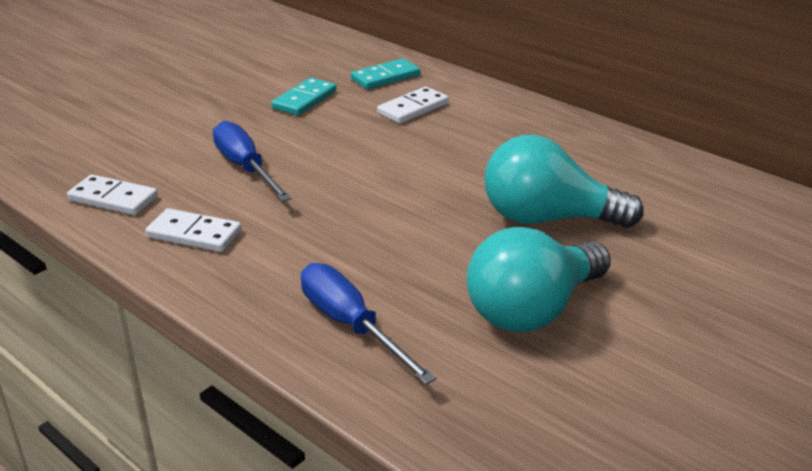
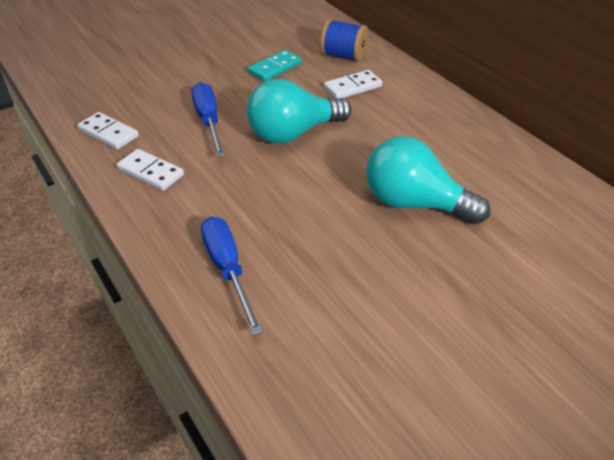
camera: 15 degrees right, 10 degrees up
turquoise domino [351,58,420,89] -> blue spool [320,19,368,62]
turquoise light bulb [467,227,611,333] -> turquoise light bulb moved to [247,79,351,143]

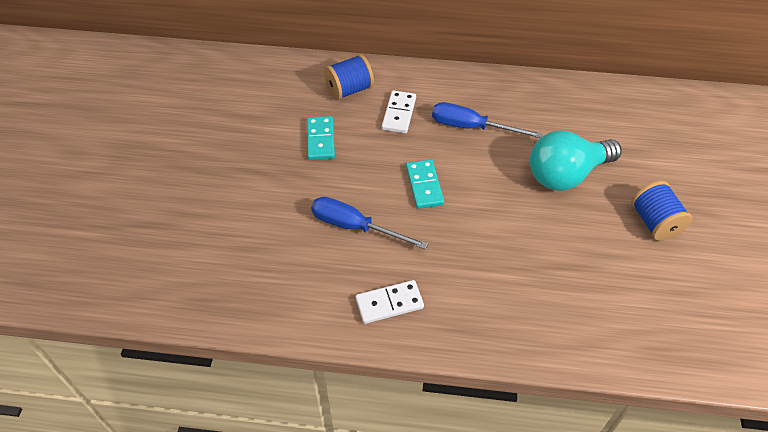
camera: 50 degrees left, 10 degrees up
white domino [77,112,139,150] -> none
blue screwdriver [201,216,263,335] -> blue screwdriver moved to [432,102,543,138]
turquoise light bulb [247,79,351,143] -> turquoise domino [406,159,444,209]
none -> blue spool [631,181,693,241]

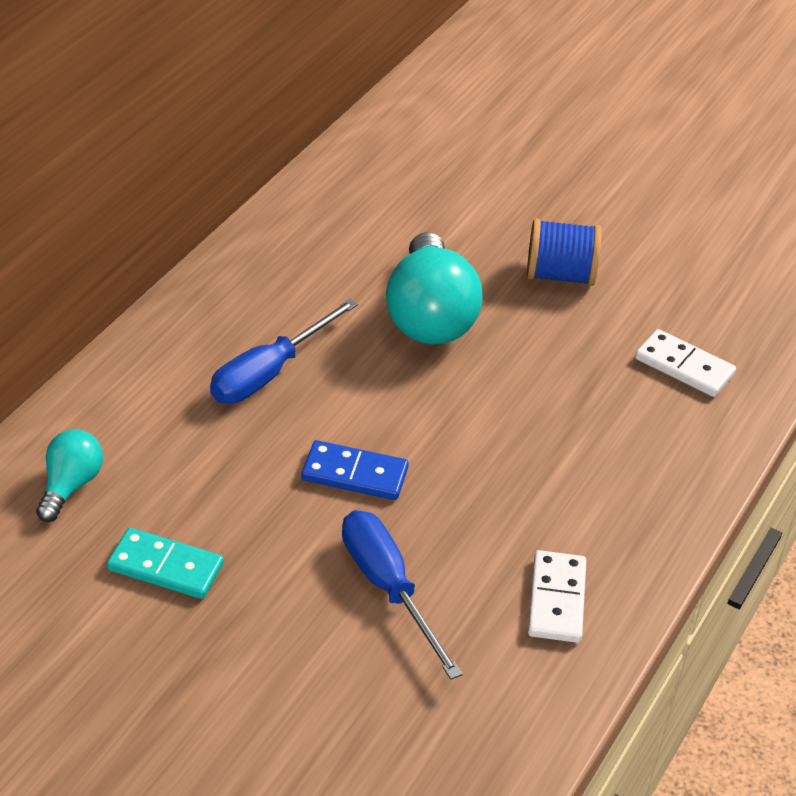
camera: 70 degrees left, 10 degrees down
blue screwdriver [311,197,428,249] -> blue screwdriver turned 105 degrees clockwise [342,510,463,679]
blue spool [324,54,374,100] -> turquoise light bulb [36,429,103,522]
white domino [382,90,416,133] -> white domino moved to [635,329,736,397]
turquoise domino [406,159,444,209] -> blue domino [302,440,409,500]

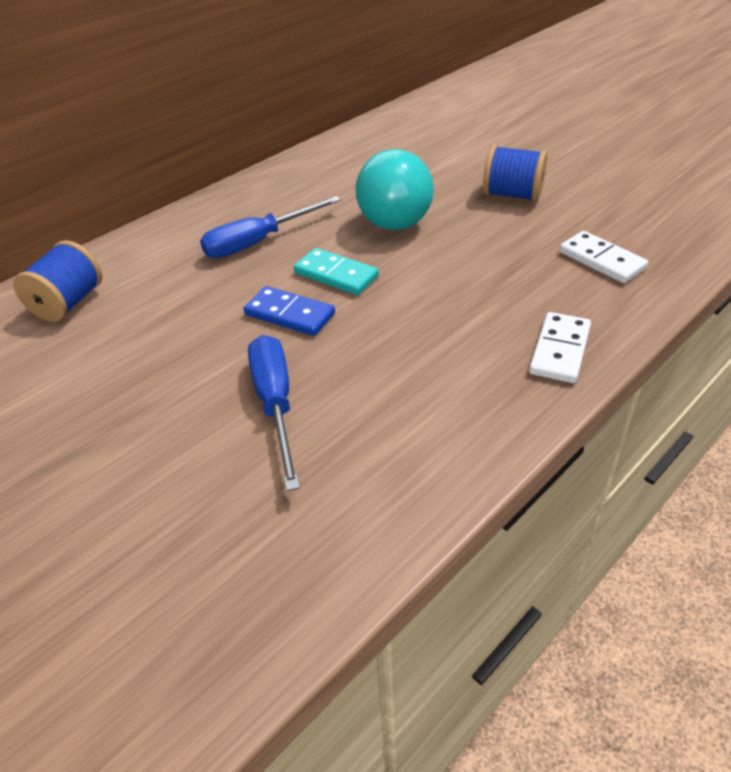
camera: 20 degrees right, 0 degrees up
turquoise light bulb [36,429,103,522] -> blue spool [13,240,102,322]
turquoise domino [107,528,223,599] -> turquoise domino moved to [294,248,379,295]
white domino [528,550,586,643] -> white domino moved to [529,312,591,383]

